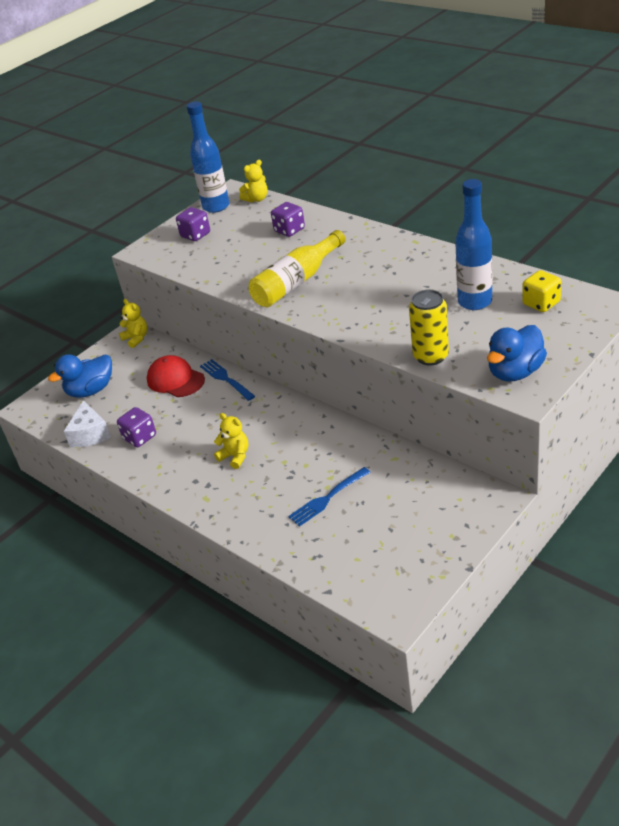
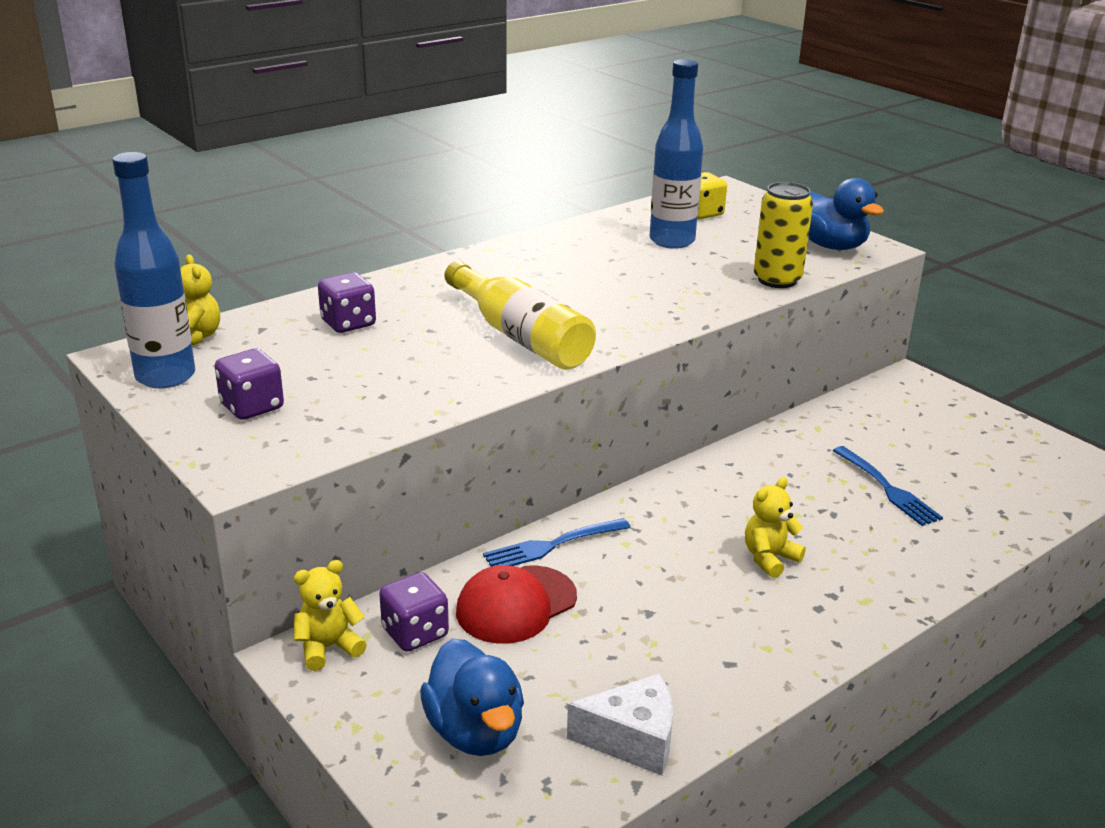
camera: 85 degrees left, 10 degrees down
purple dice [117,407,156,447] -> purple dice moved to [379,572,449,652]

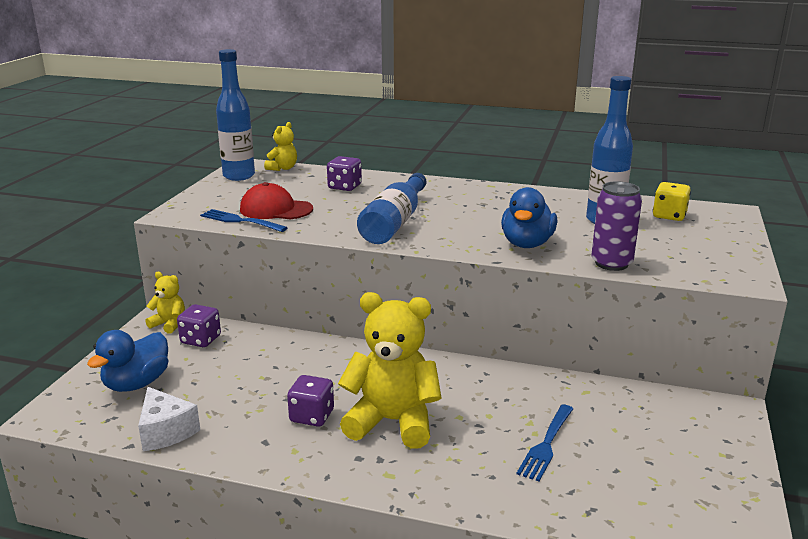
camera: 55 degrees right, 5 degrees down
purple dice [214,349,284,420] -> purple dice moved to [287,375,334,427]
yellow bottle [444,261,596,370] -> blue bottle [357,173,427,244]
red cap [456,565,577,644] -> red cap moved to [240,182,313,219]
blue fork [483,518,631,567] -> blue fork moved to [200,209,288,232]
yellow teddy bear [745,477,806,578] -> yellow teddy bear [338,292,442,449], size x2.05
yellow can [754,182,813,288] -> purple can [591,181,642,271]
blue duck [808,178,884,250] -> blue duck moved to [501,187,557,248]

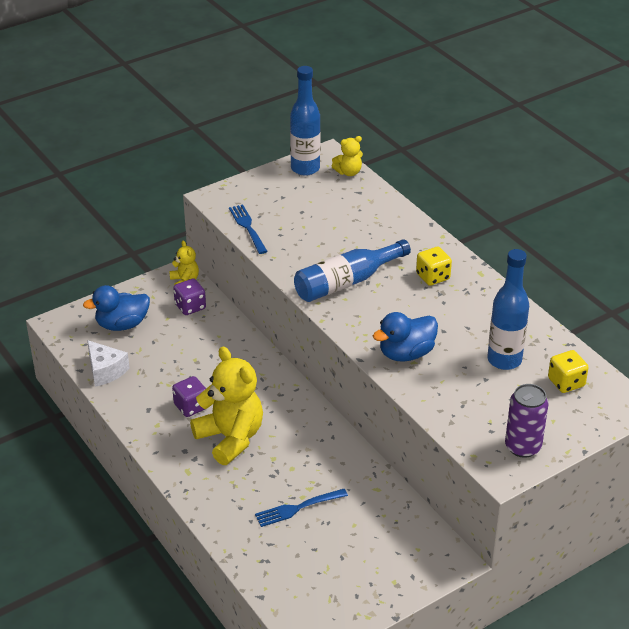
camera: 40 degrees right, 15 degrees up
white cheese [138,387,200,451] -> white cheese turned 45 degrees counterclockwise [87,340,130,387]
red cap [240,182,313,219] -> none
purple dice [327,156,362,191] -> none
purple can [591,181,642,271] -> purple can moved to [505,384,549,458]
none -> yellow dice [416,247,452,286]

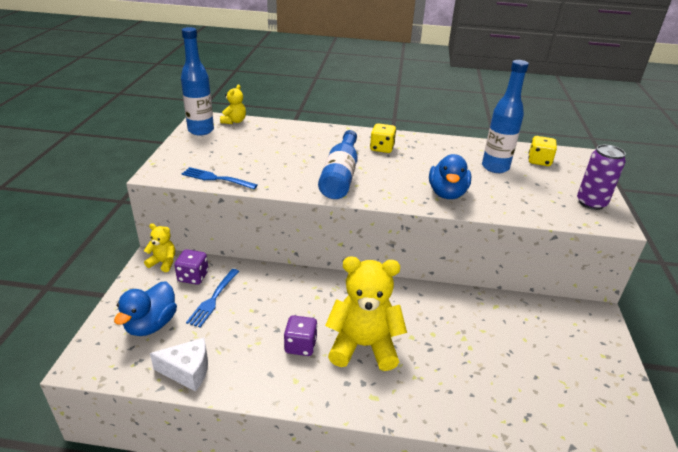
camera: 50 degrees left, 5 degrees down
blue fork [255,489,348,527] -> blue fork moved to [186,269,239,327]

